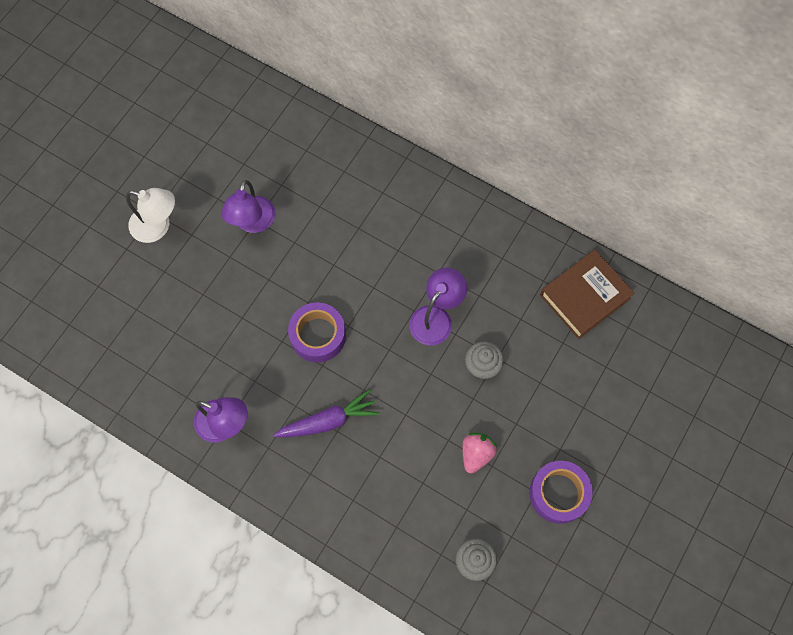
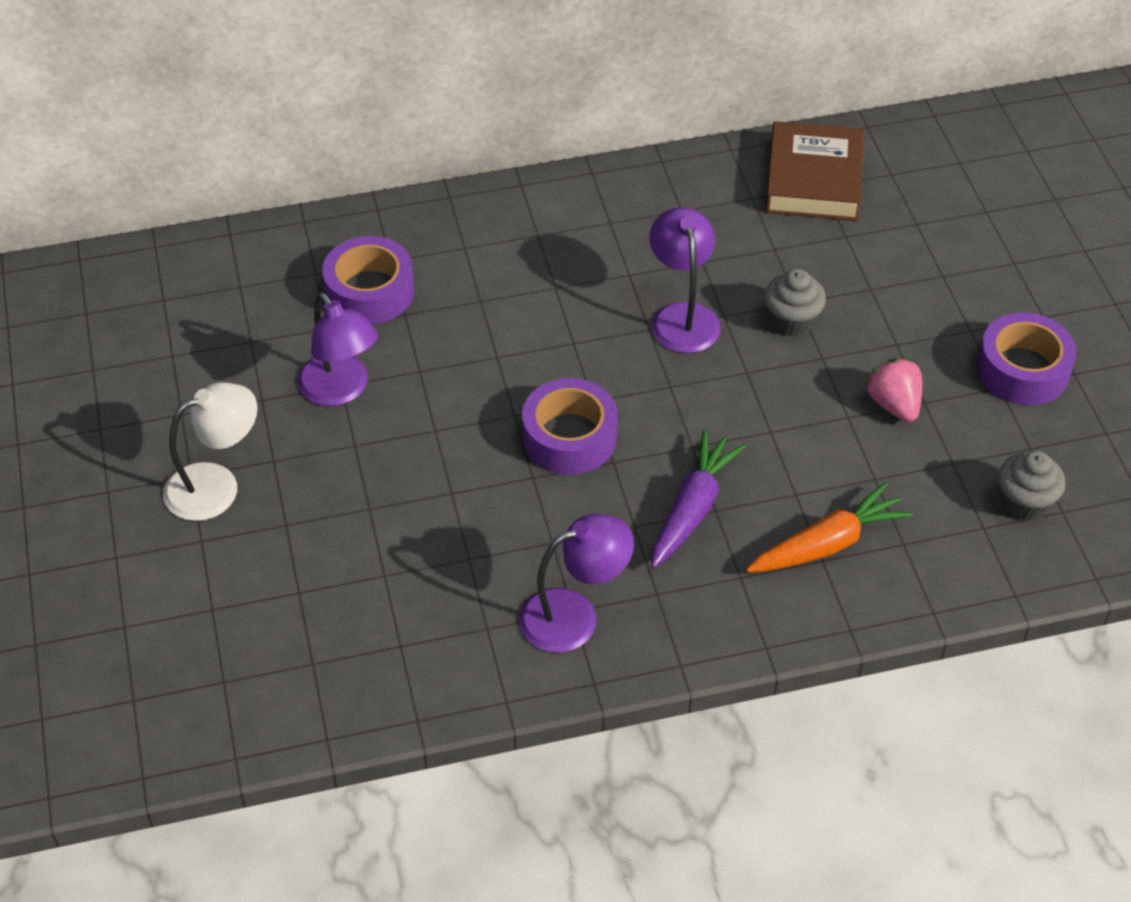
camera: 45 degrees left, 20 degrees down
none -> purple tape [322,236,414,324]
none -> orange carrot [746,482,913,573]

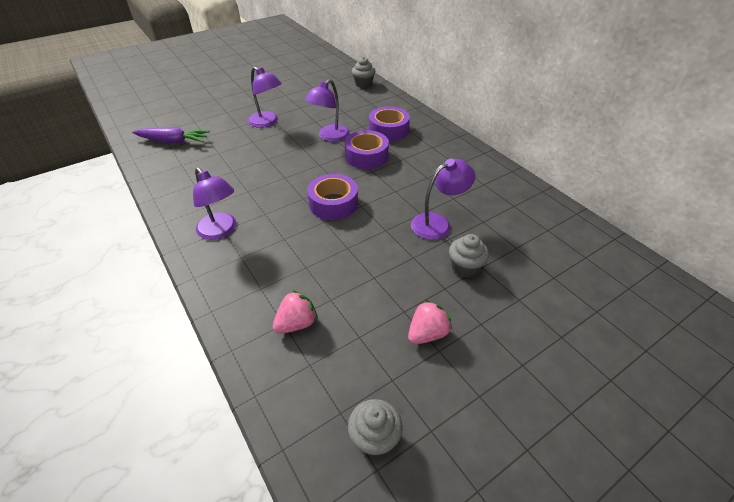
camera: 70 degrees right, 5 degrees down
white lamp [163,382,258,521] -> purple lamp [248,67,282,128]
purple carrot [651,430,746,568] -> purple carrot moved to [132,127,210,144]
orange carrot [746,482,913,573] -> pink strawberry [273,290,318,334]
brown book [765,121,864,221] -> none
purple tape [977,312,1076,405] -> purple tape moved to [345,130,389,169]
none -> grey cupcake [352,57,375,88]

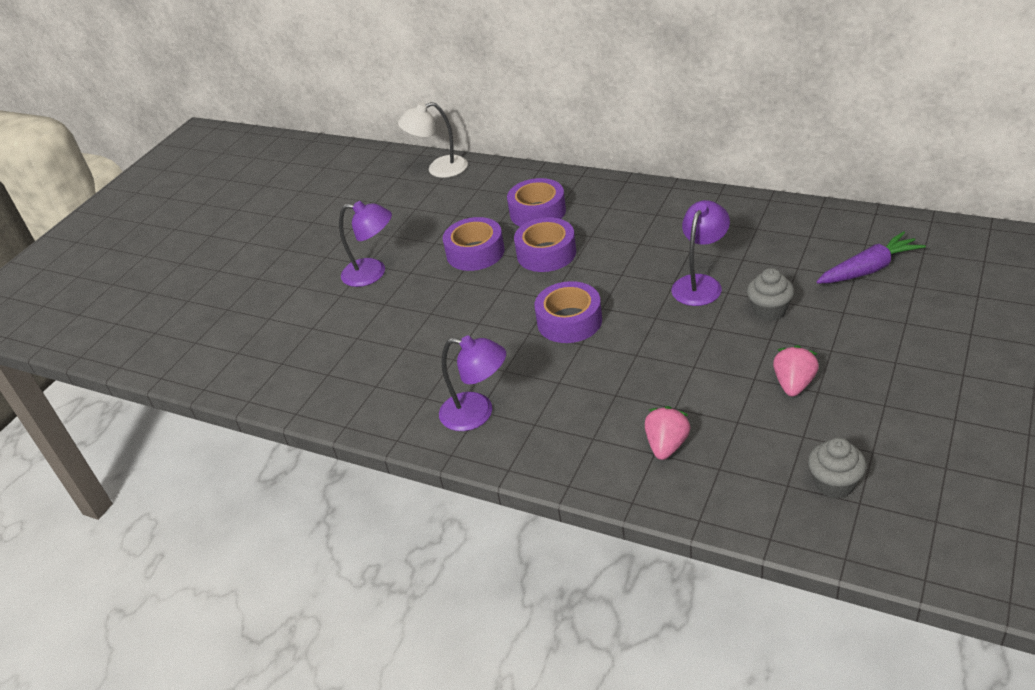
camera: 25 degrees left, 5 degrees down
purple carrot [132,127,210,144] -> purple carrot moved to [816,231,926,284]
purple lamp [305,79,350,142] -> purple tape [443,217,505,271]
grey cupcake [352,57,375,88] -> white lamp [398,102,468,178]

